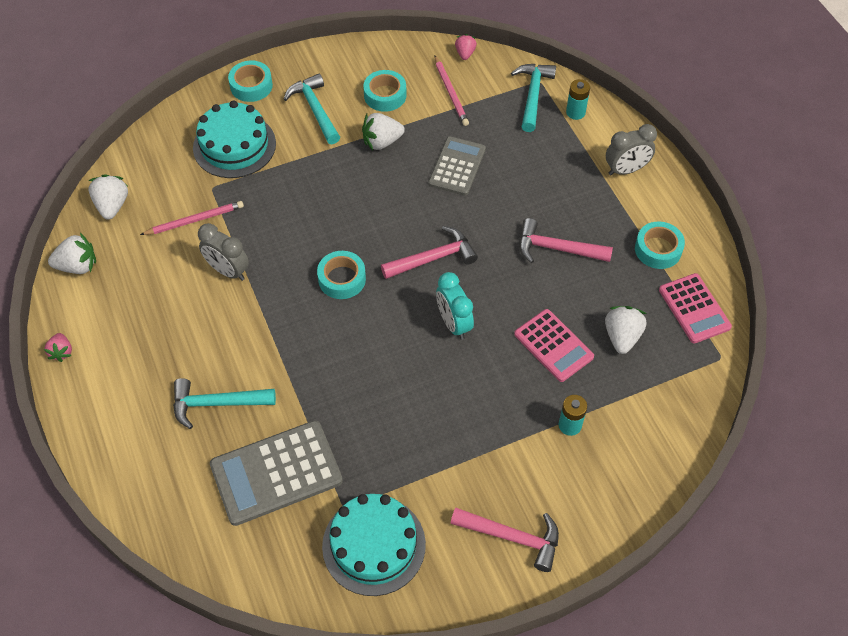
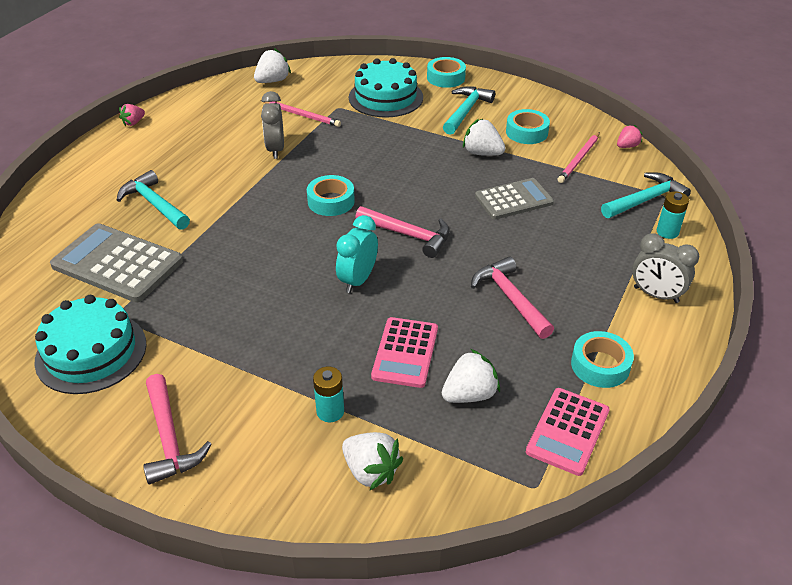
camera: 50 degrees right, 15 degrees down
white strawberry [48,233,96,274] -> white strawberry moved to [342,432,403,490]

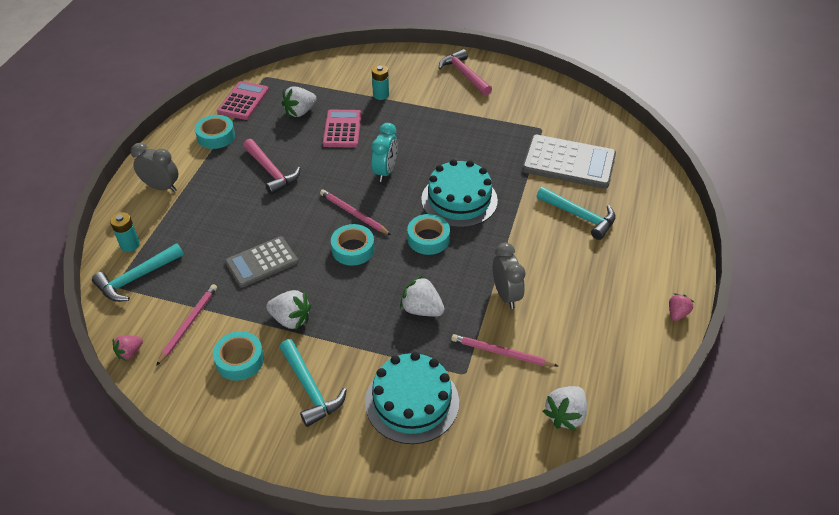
camera: 170 degrees right, 5 degrees up
turquoise cake [34,295,147,394] -> turquoise cake moved to [421,159,498,228]
white strawberry [342,432,403,490] -> white strawberry moved to [400,275,445,316]
pink hammer [355,206,450,258] -> pink pencil [320,189,391,235]
turquoise tape [427,57,466,88] -> turquoise tape moved to [331,224,375,266]
turquoise hammer [443,86,495,135] -> turquoise hammer turned 45 degrees counterclockwise [279,339,347,427]

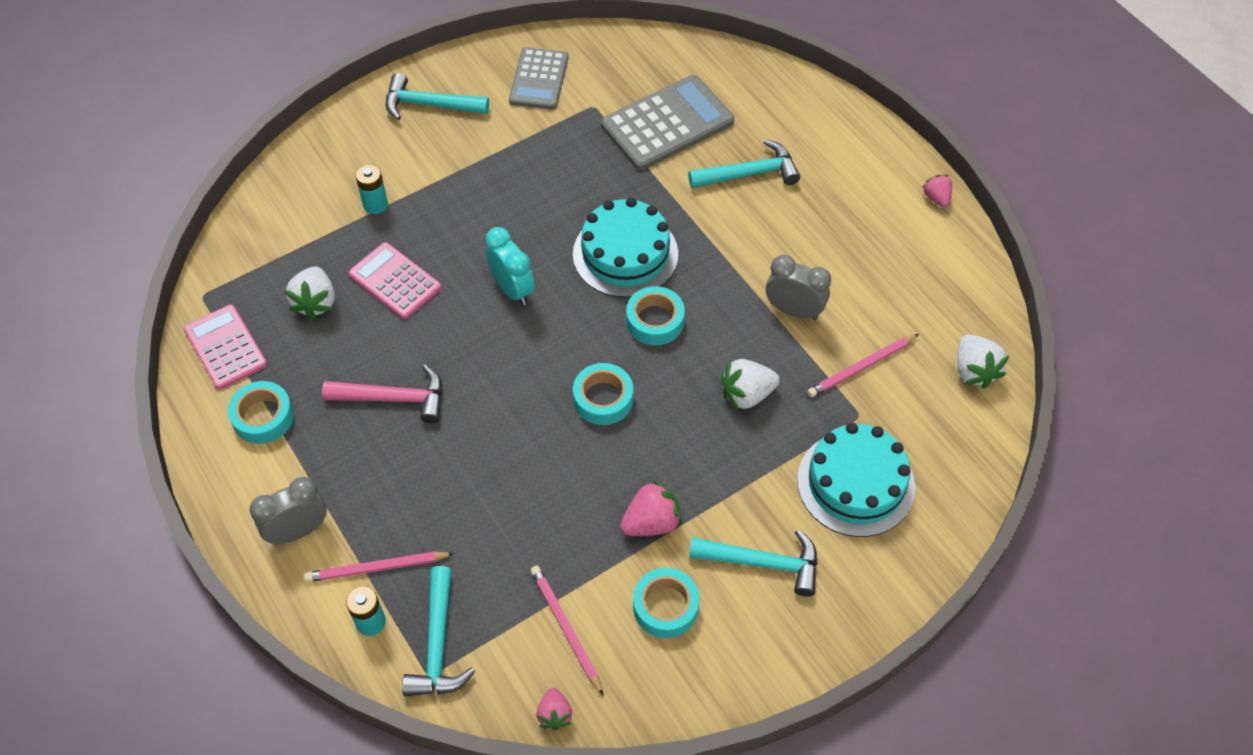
camera: 50 degrees left, 10 degrees up
grey calculator [225,236,298,288] -> grey calculator moved to [509,47,568,109]
white strawberry [266,290,311,330] -> pink strawberry [620,479,682,536]
pink pencil [320,189,391,235] -> pink pencil moved to [304,552,454,582]
pink hammer [439,49,492,96] -> turquoise hammer [386,73,489,120]

